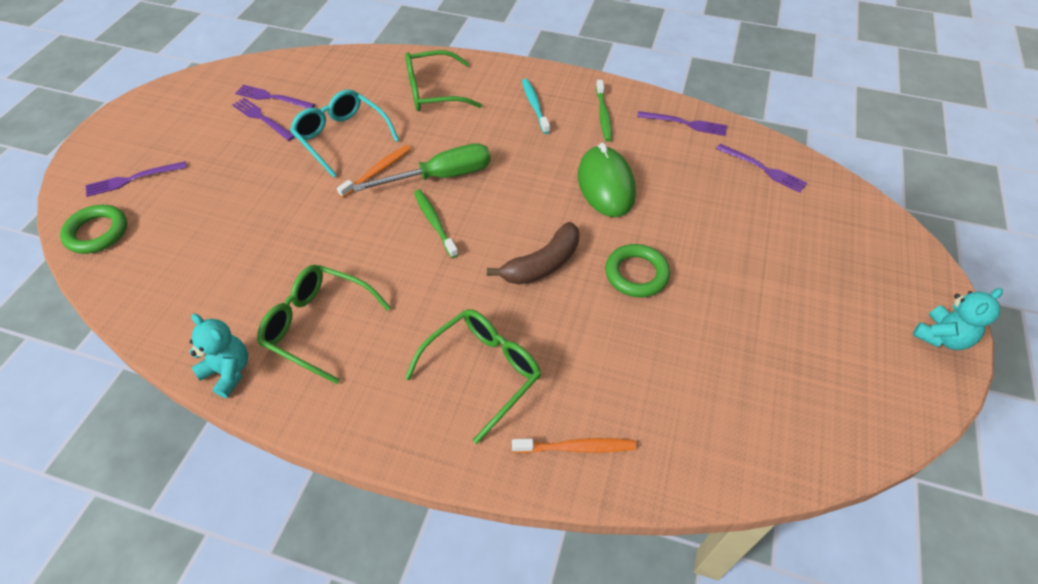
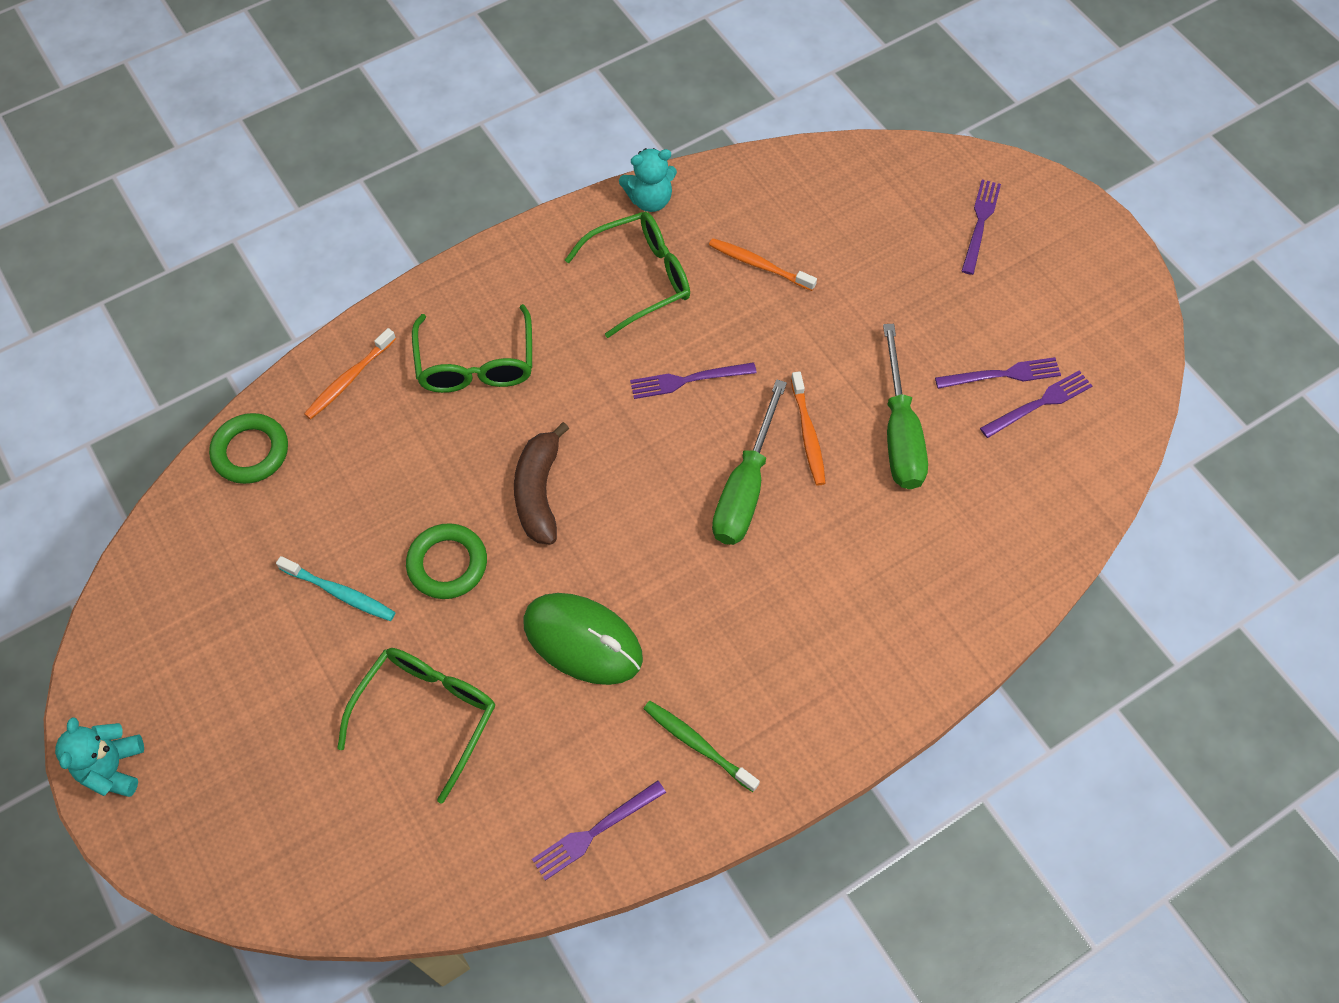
camera: 130 degrees right, 10 degrees up
green ring [60,205,127,254] -> green ring moved to [209,413,288,484]
turquoise glasses [290,89,399,178] -> green screwdriver [883,324,928,489]
green glasses [405,50,482,111] -> green glasses moved to [337,648,495,803]
green toothbrush [414,190,458,258] -> none
turquoise toothbrush [522,79,550,134] -> turquoise toothbrush moved to [276,556,396,621]
purple fork [716,144,807,193] -> purple fork moved to [630,362,757,399]
none -> orange toothbrush [709,238,817,291]

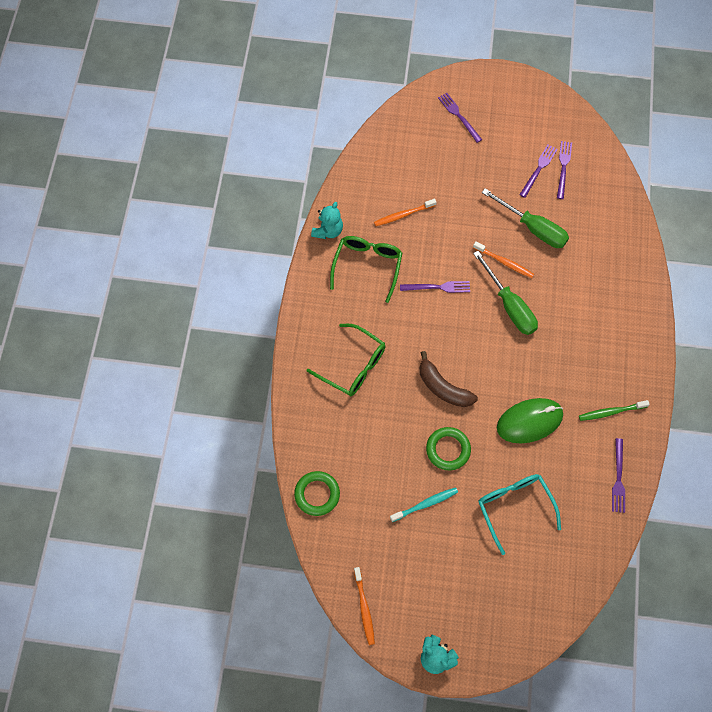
camera: 50 degrees left, 5 degrees up
orange toothbrush [304,328,396,420] -> orange toothbrush moved to [354,567,375,645]
green glasses [337,648,495,803] -> turquoise glasses [478,474,561,555]
purple fork [630,362,757,399] -> purple fork turned 120 degrees counterclockwise [400,281,470,293]

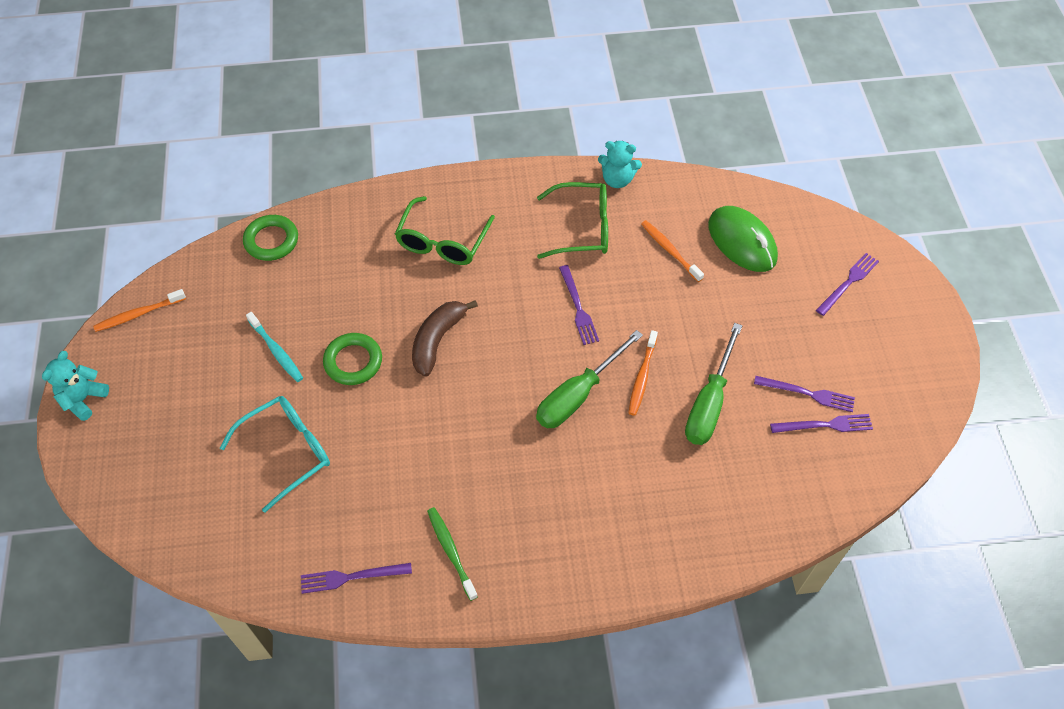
camera: 75 degrees right, 10 degrees down
green mouse [497,398,563,443] -> green mouse moved to [708,206,778,272]

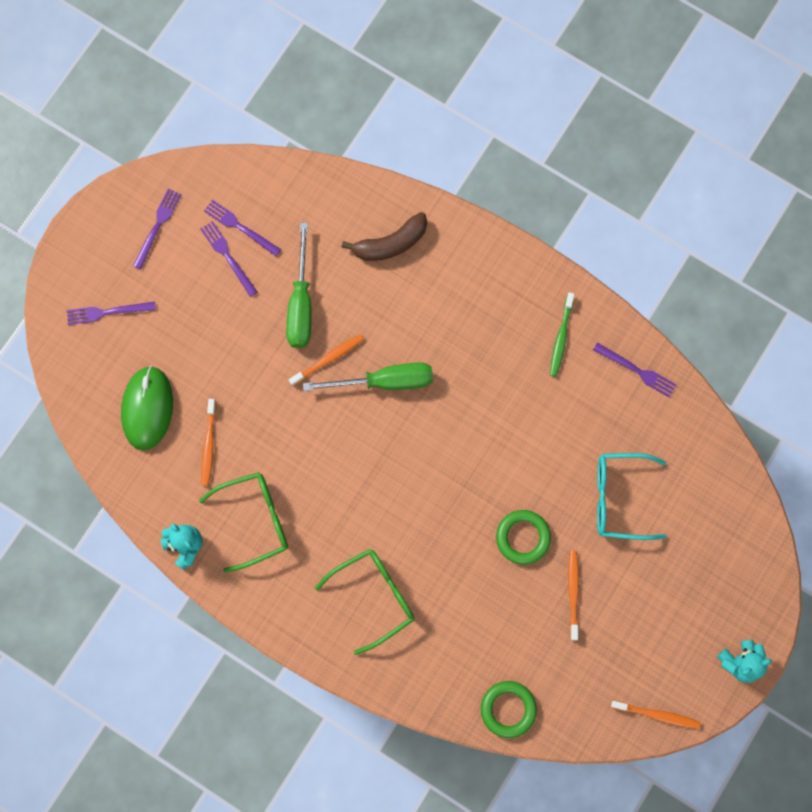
camera: 140 degrees left, 20 degrees up
turquoise toothbrush [246,312,303,382] -> orange toothbrush [568,551,579,640]
brown banana [412,300,478,377] -> brown banana moved to [342,212,427,261]
green glasses [537,182,608,259] -> green glasses turned 120 degrees clockwise [199,472,288,573]
purple fork [559,265,599,345] -> purple fork moved to [133,189,182,269]
green screwdriver [685,323,742,445] -> green screwdriver turned 120 degrees clockwise [286,223,312,348]

